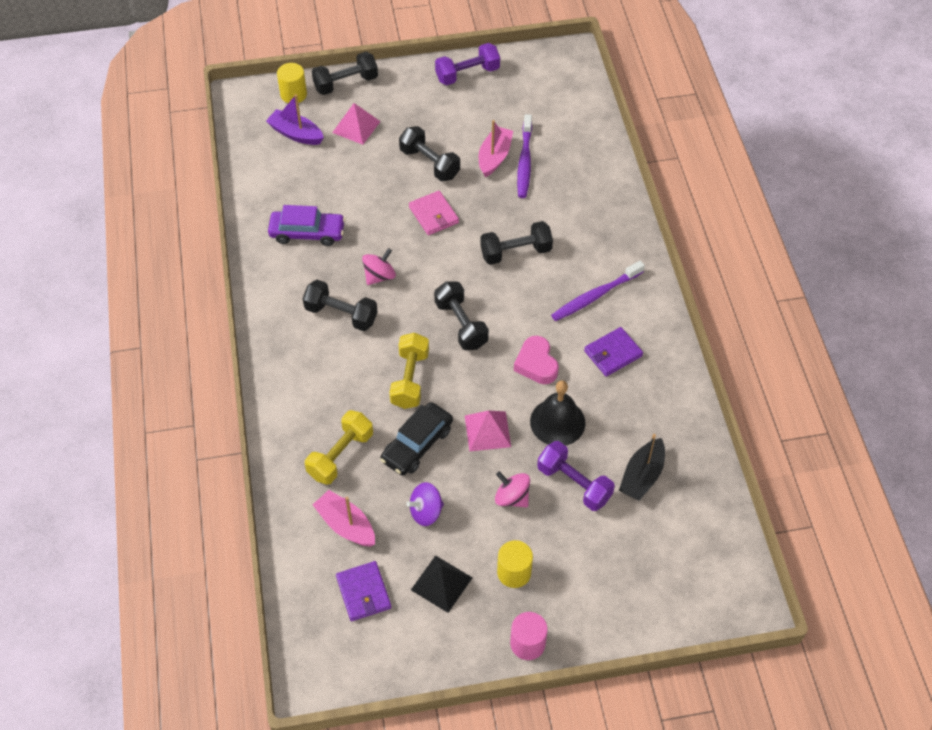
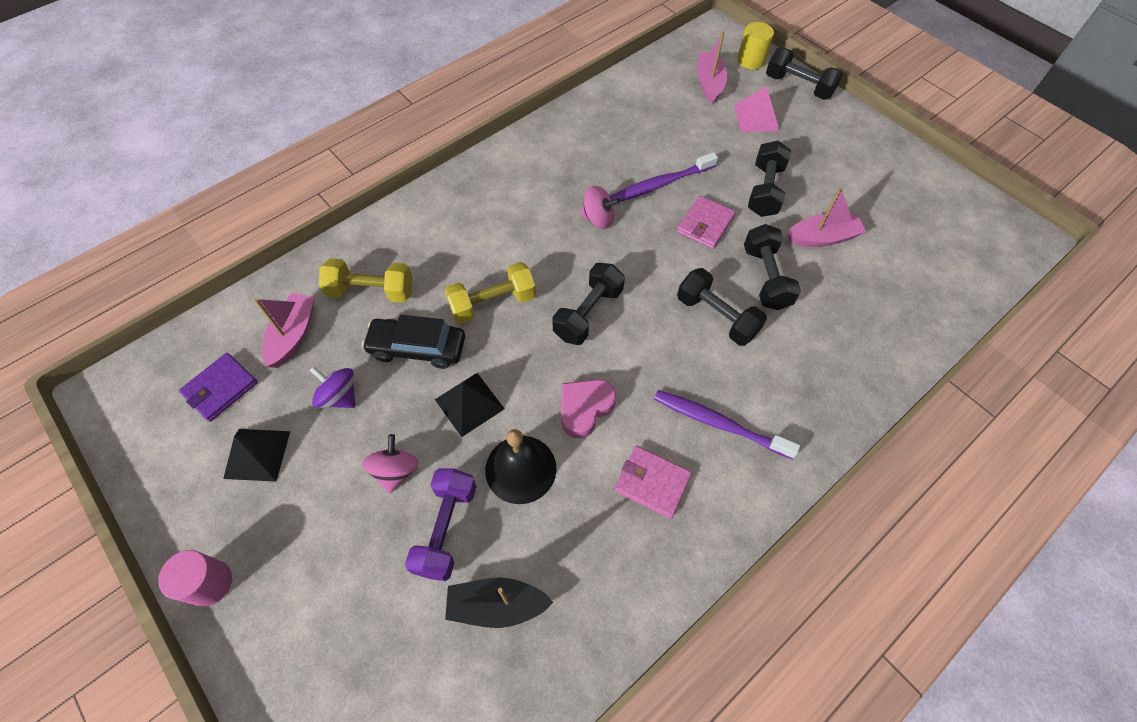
camera: 60 degrees right, 5 degrees up
purple boat [266,94,324,145] -> pink boat [697,31,727,103]
purple car [268,205,346,246] -> none
black dumbbell [303,280,378,331] -> black dumbbell moved to [744,224,801,310]
purple dumbbell [435,43,500,85] -> none
pink pyramid [465,411,511,451] -> black pyramid [435,373,505,437]
yellow cylinder [497,540,533,588] -> none
purple toothbrush [517,114,532,198] -> purple toothbrush moved to [610,152,718,202]
purple wallet [584,327,643,377] -> pink wallet [615,446,692,519]

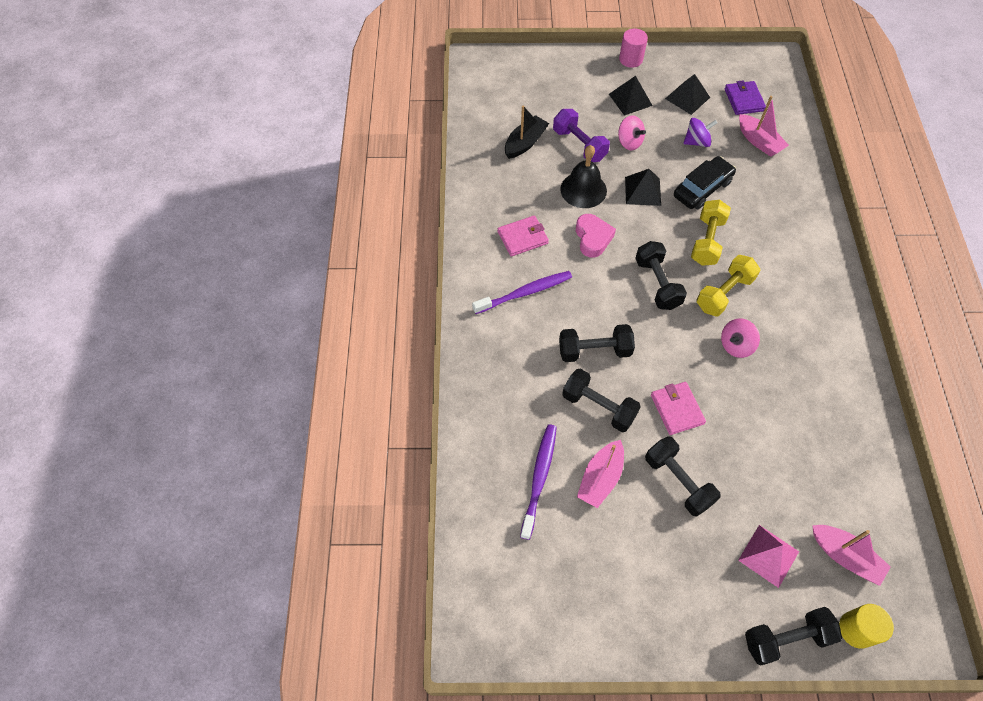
camera: 130 degrees right, 0 degrees up
yellow dumbbell [319,258,413,303] -> yellow dumbbell moved to [697,255,760,316]
purple toothbrush [610,152,718,202] -> purple toothbrush moved to [520,424,557,540]
none -> black pyramid [609,76,653,116]

